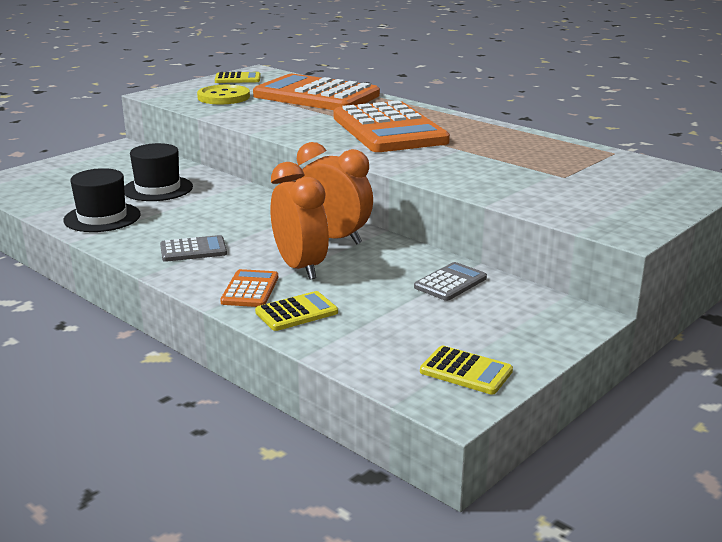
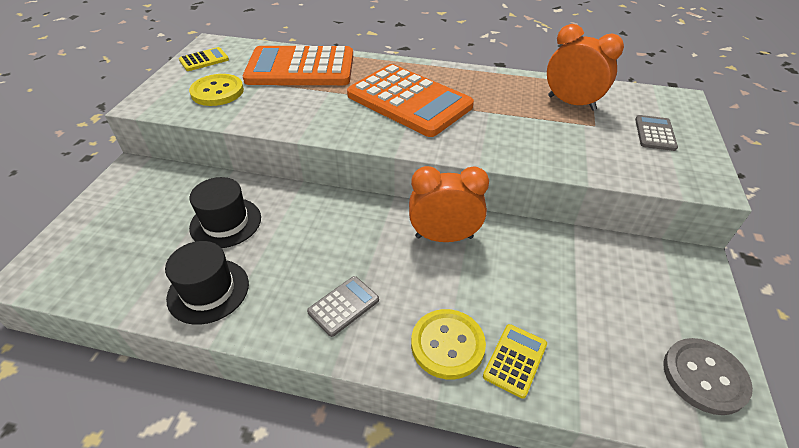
camera: 30 degrees left, 20 degrees up
orange calculator [220,269,278,307] -> yellow button [411,309,486,380]
orange clock [271,162,329,280] -> orange clock moved to [547,24,624,111]
grey calculator [414,262,487,301] -> grey calculator moved to [635,115,678,151]
yellow calculator [420,346,513,395] -> grey button [663,338,753,415]

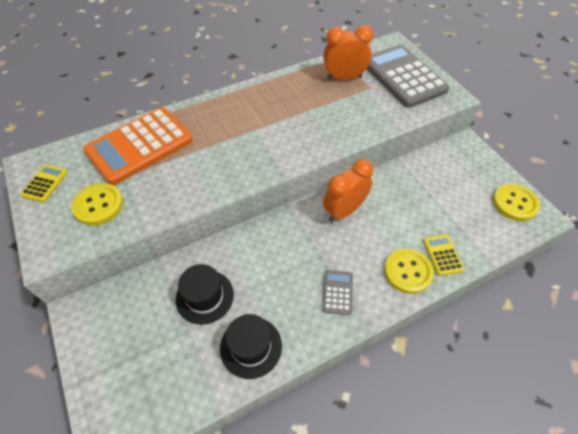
camera: 40 degrees left, 10 degrees up
orange calculator [347,64,474,137] -> none
grey calculator [635,115,678,151] -> grey calculator [367,45,450,108], size x2.34
grey button [663,338,753,415] -> yellow button [493,184,540,221]

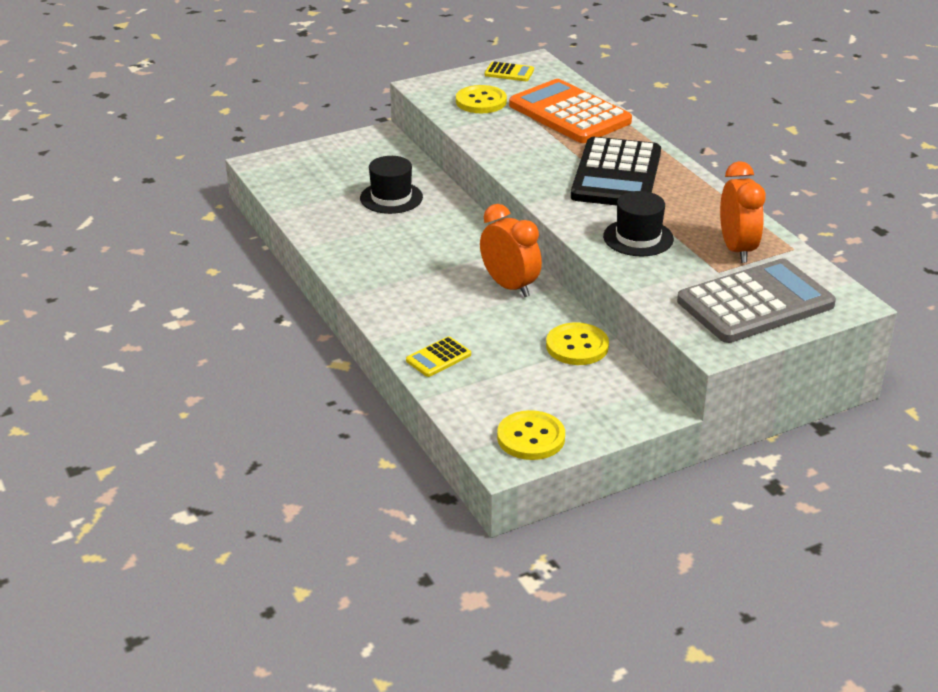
camera: 90 degrees right, 20 degrees down
black hat [220,314,282,379] -> black hat moved to [603,191,674,256]
grey calculator [322,270,353,315] -> none
yellow button [384,248,434,294] -> yellow button moved to [546,323,609,365]
yellow calculator [423,235,464,276] -> yellow calculator turned 150 degrees clockwise [406,336,471,377]
none -> black calculator [571,137,661,206]

